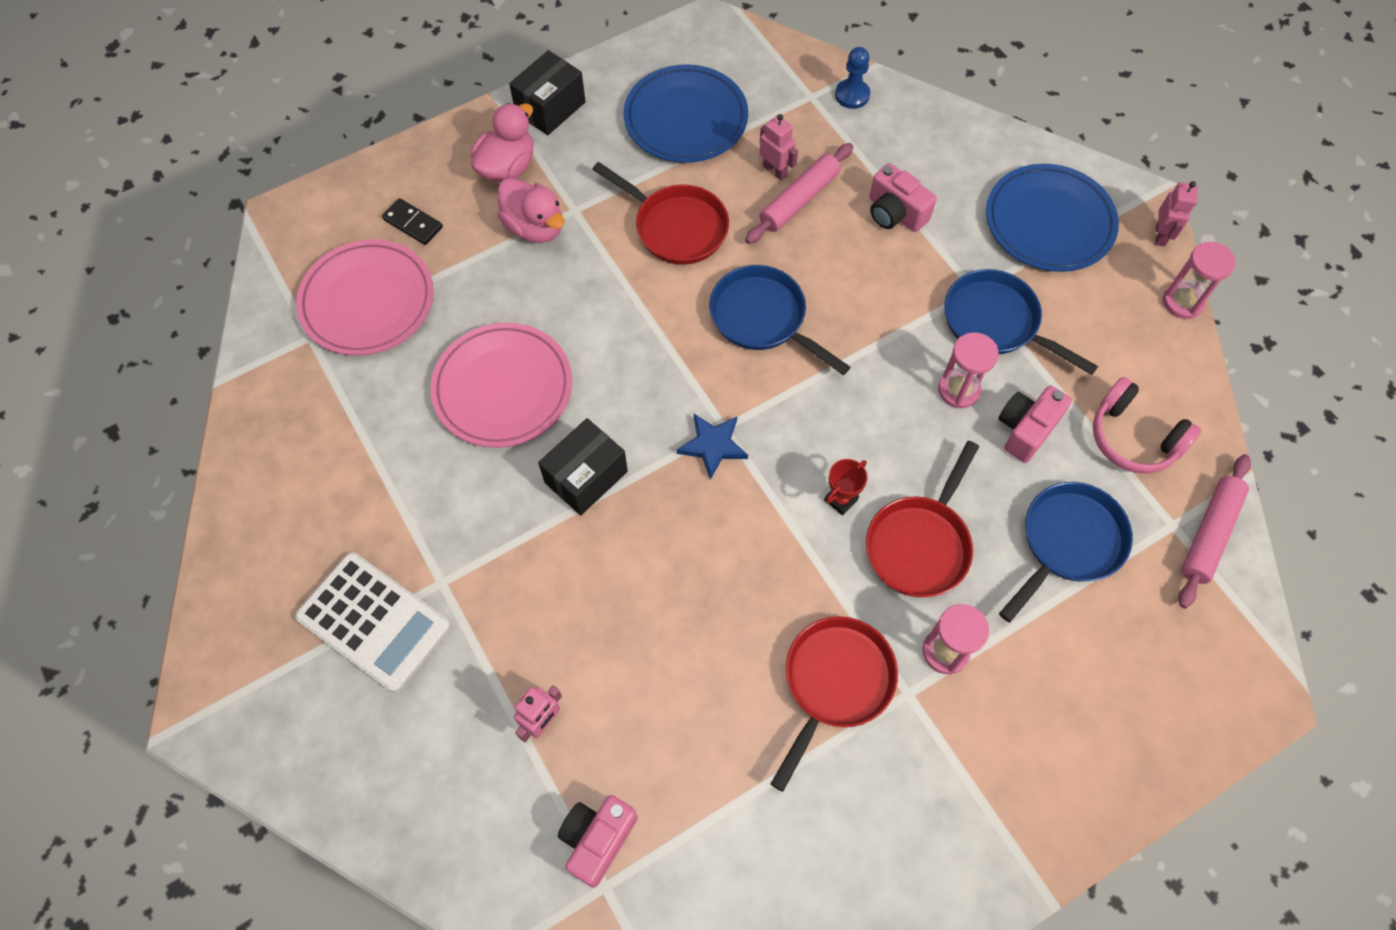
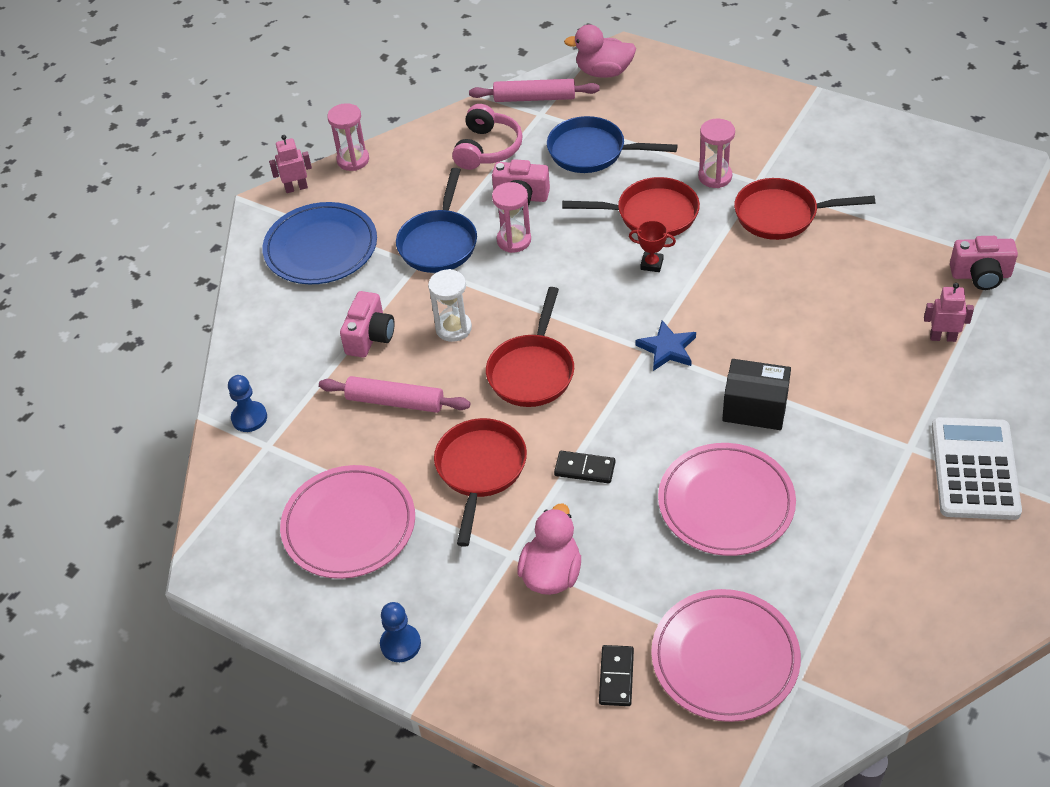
camera: 115 degrees left, 15 degrees down
pink duck [471,103,533,182] -> pink duck moved to [564,24,636,78]
black box [509,50,586,135] -> blue pawn [380,602,421,662]
blue plate [624,64,748,163] -> pink plate [280,465,415,579]
blue pan [709,265,851,375] -> red pan [486,287,574,407]
pink robot [759,114,798,180] -> none
none -> white hourglass [428,269,472,342]
none -> black domino [554,451,615,483]

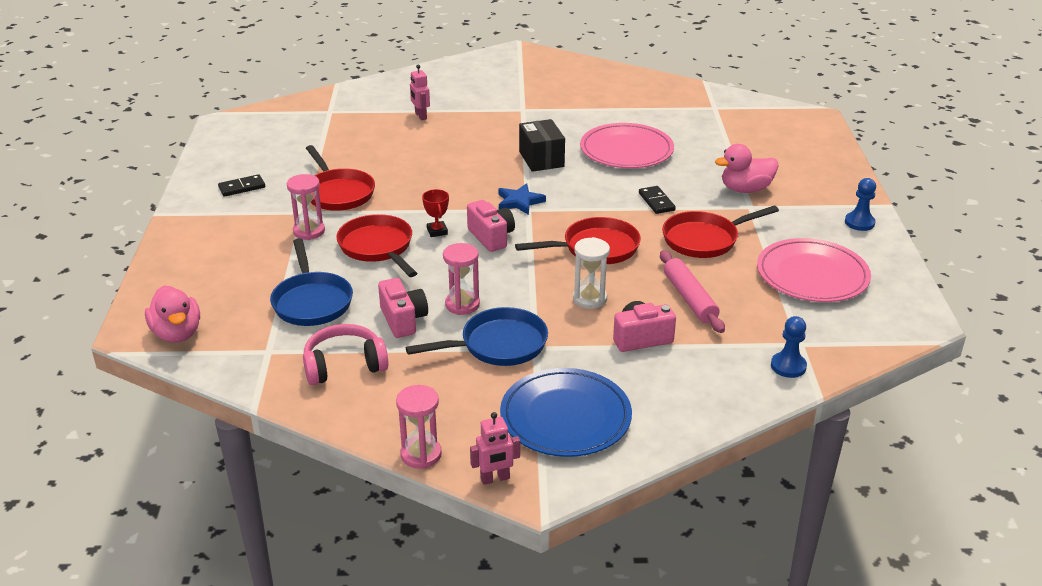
camera: 125 degrees left, 15 degrees down
pink robot [269,135,312,193] -> pink robot turned 60 degrees counterclockwise [470,412,520,485]
pink rolling pin [469,79,600,102] -> none
black domino [599,645,634,706] -> black domino moved to [218,174,265,197]
pink plate [651,589,801,722] -> none
white calculator [932,417,1022,520] -> none
pink camera [950,236,1018,290] -> pink camera moved to [467,200,515,252]

